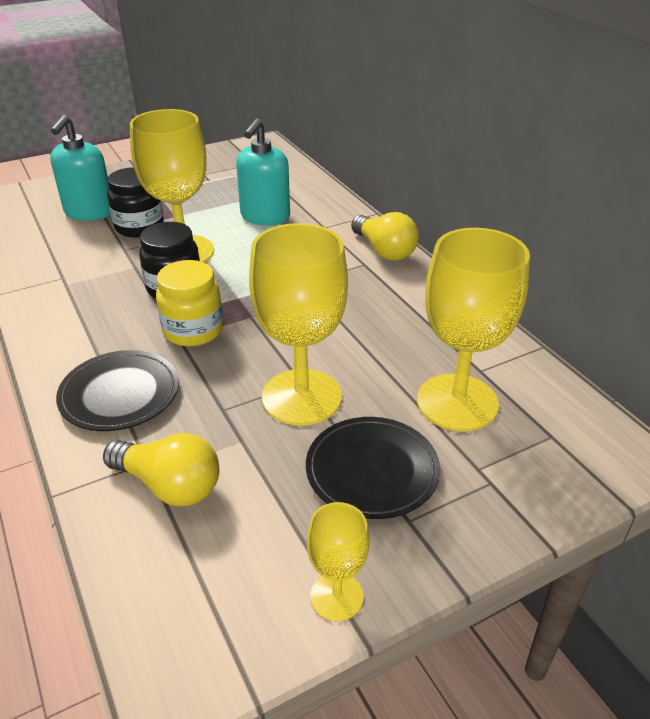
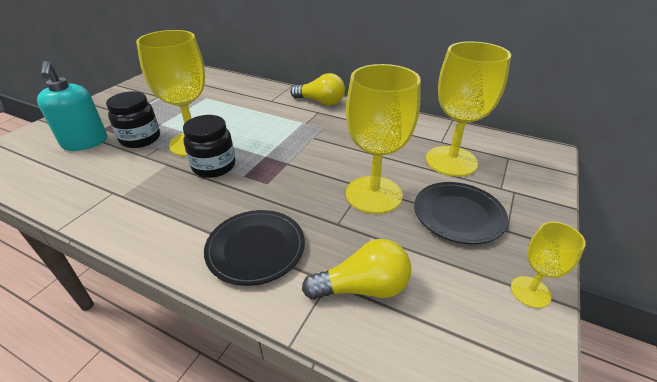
camera: 35 degrees left, 0 degrees up
yellow jar [156,260,223,347] -> none
turquoise soap dispenser [236,119,290,225] -> none

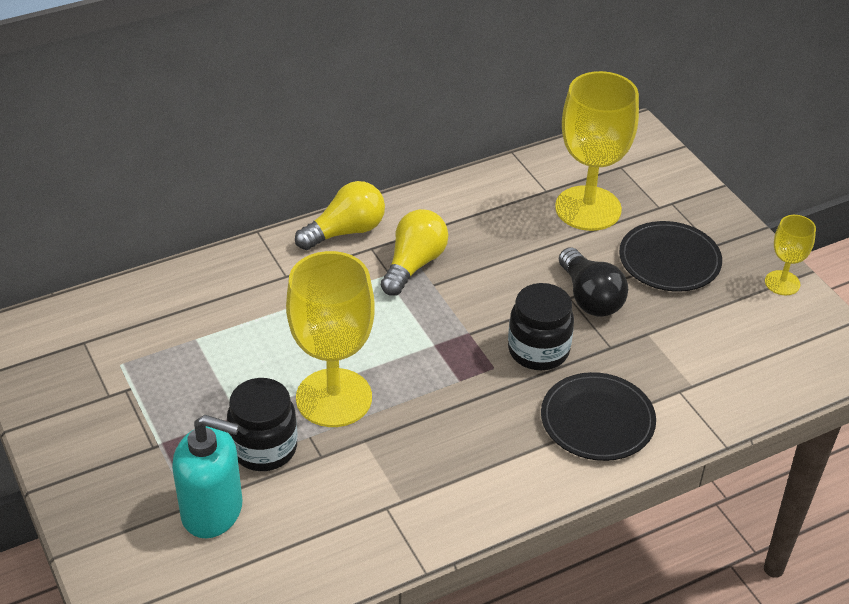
camera: 55 degrees left, 5 degrees up
black jar [183,115,235,178] -> black jar moved to [508,283,574,370]
yellow light bulb [302,239,411,300] -> yellow light bulb moved to [381,209,448,296]
yellow goblet [346,64,421,214] -> black light bulb [559,247,628,317]

